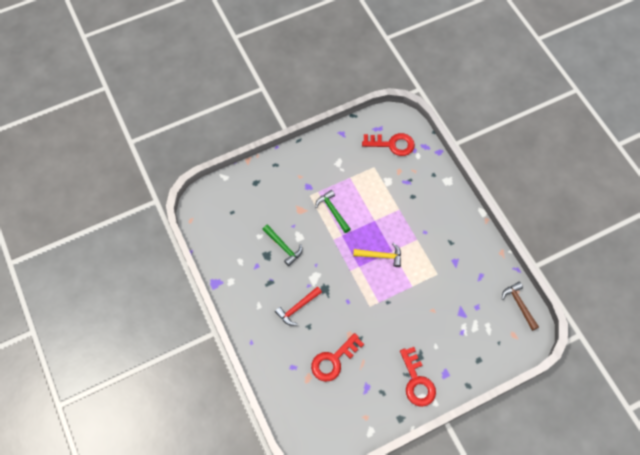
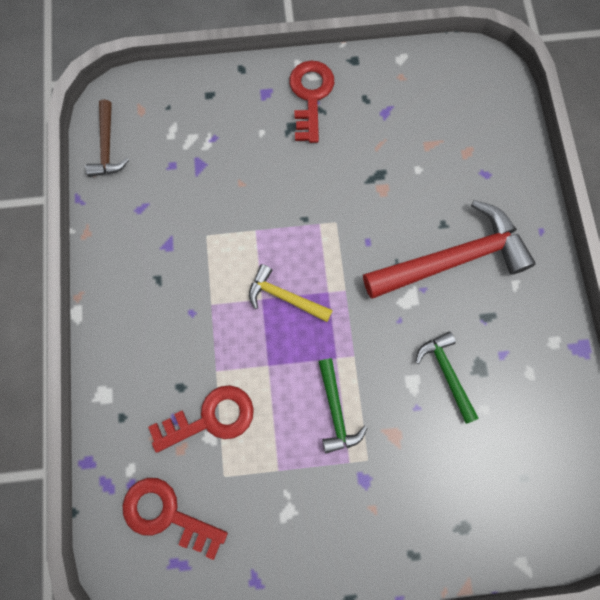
camera: 160 degrees left, 10 degrees up
red hammer [275,287,322,326] -> red hammer [363,200,536,299], size x1.93
red key [311,333,364,382] -> red key moved to [148,385,254,453]

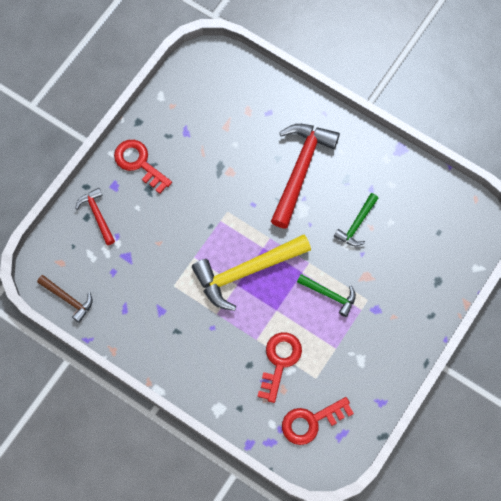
camera: 50 degrees left, 5 degrees down
yellow hammer [249,264,333,322] -> yellow hammer [192,234,311,311], size x1.93
green hammer [415,331,479,424] -> green hammer turned 75 degrees counterclockwise [334,193,378,246]
none -> red hammer [75,188,115,245]

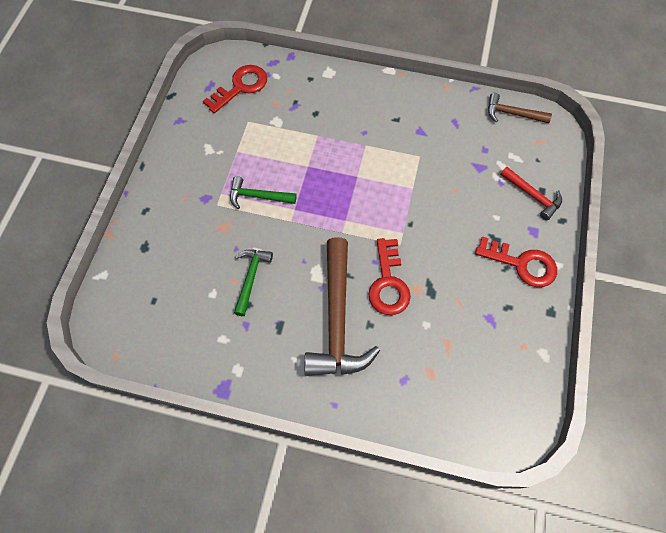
camera: 160 degrees right, 5 degrees down
yellow hammer [192,234,311,311] -> none
red key [257,332,302,403] -> red key moved to [368,238,411,315]
red hammer [271,124,340,229] -> brown hammer [304,237,380,376]

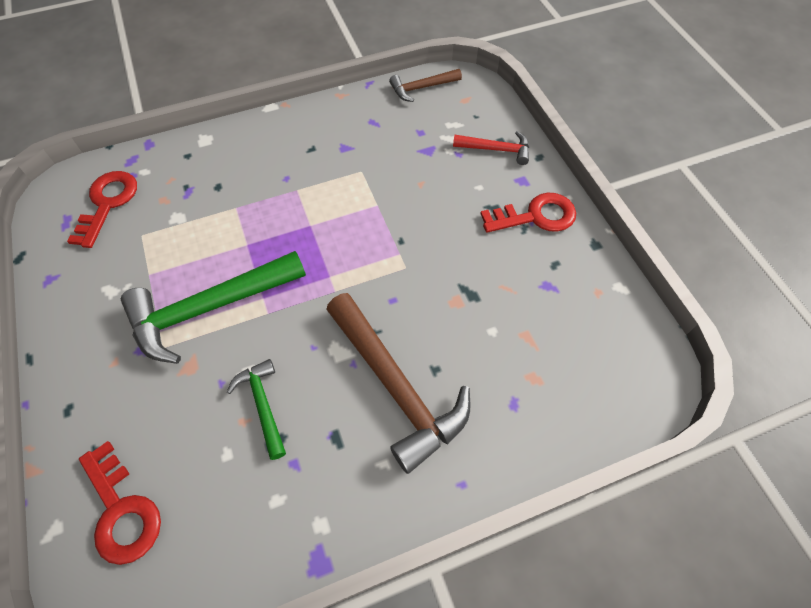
camera: 35 degrees left, 5 degrees down
green hammer [230,176,297,209] -> green hammer [121,251,306,364], size x1.93
red key [368,238,411,315] -> red key moved to [79,441,161,565]

